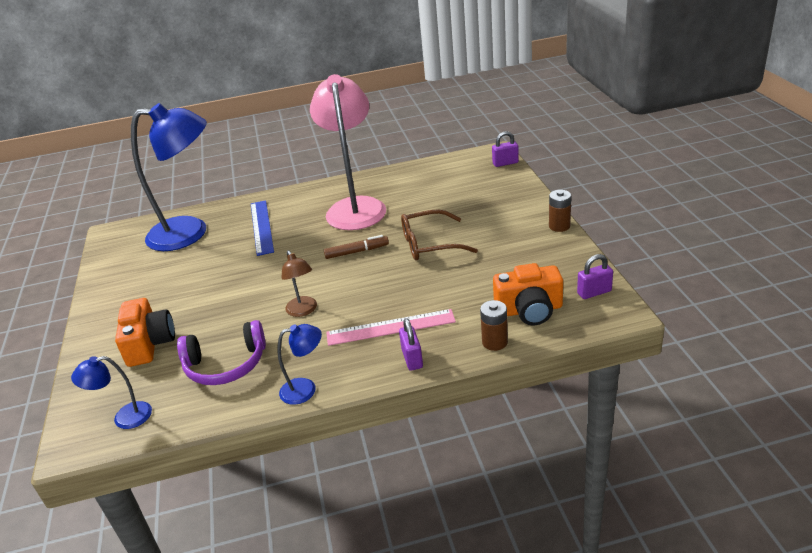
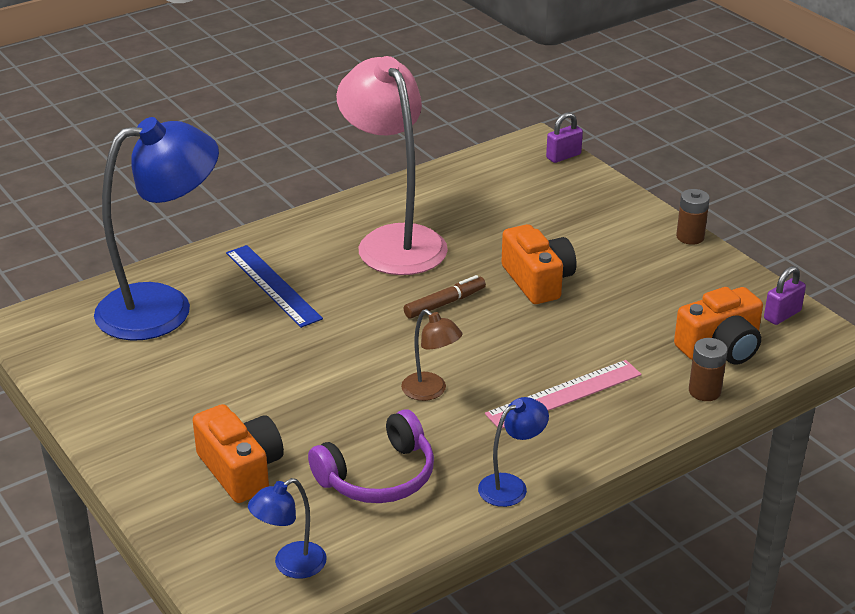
camera: 25 degrees left, 0 degrees up
purple padlock [399,318,423,371] -> none
brown glasses [401,209,478,261] -> orange camera [502,224,576,304]

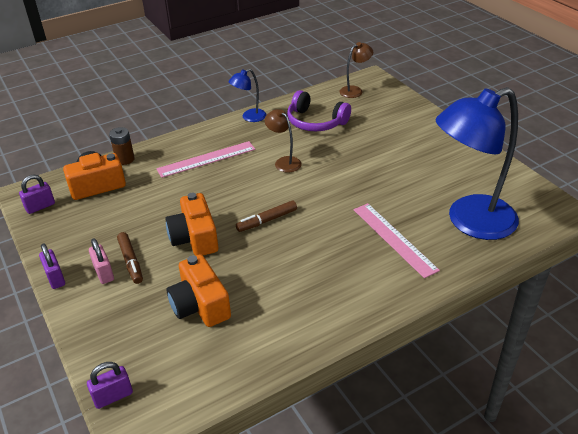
camera: 175 degrees left, 5 degrees up
orange camera [193,404,284,503] -> orange camera moved to [167,254,231,327]
blue ruler [226,245,323,328] -> pink ruler [354,203,440,278]
blue lamp [248,478,327,578] -> brown lamp [339,42,373,98]
purple headphones [308,409,434,503] -> purple headphones turned 120 degrees counterclockwise [287,90,351,131]
pink lamp [336,56,448,275] -> none
brown battery [676,189,710,245] -> purple padlock [39,243,65,289]
none -> pink padlock [89,238,114,284]
none -> brown marker [117,232,143,284]

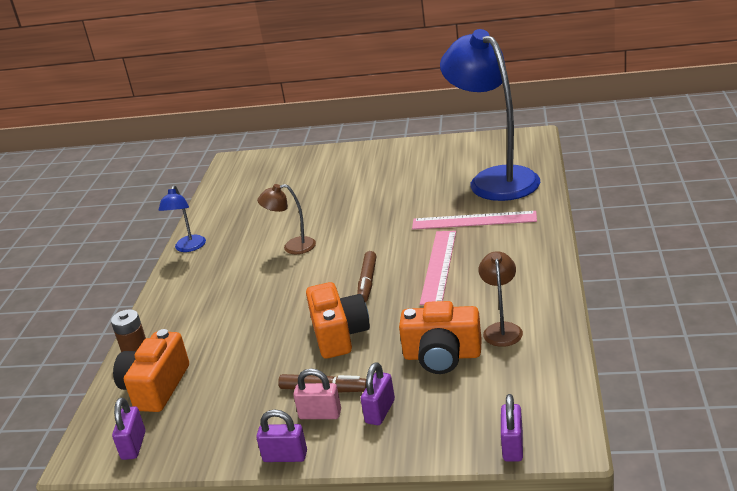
camera: 50 degrees left, 10 degrees down
pink ruler [156,141,255,178] -> pink ruler moved to [420,231,456,305]
orange camera [165,193,218,256] -> orange camera turned 120 degrees counterclockwise [306,282,370,359]
purple headphones [287,90,351,131] -> none
brown lamp [339,42,373,98] -> brown lamp moved to [478,251,523,347]
blue lamp [436,87,519,240] -> blue lamp turned 135 degrees clockwise [440,29,540,201]
none -> purple padlock [361,362,395,425]

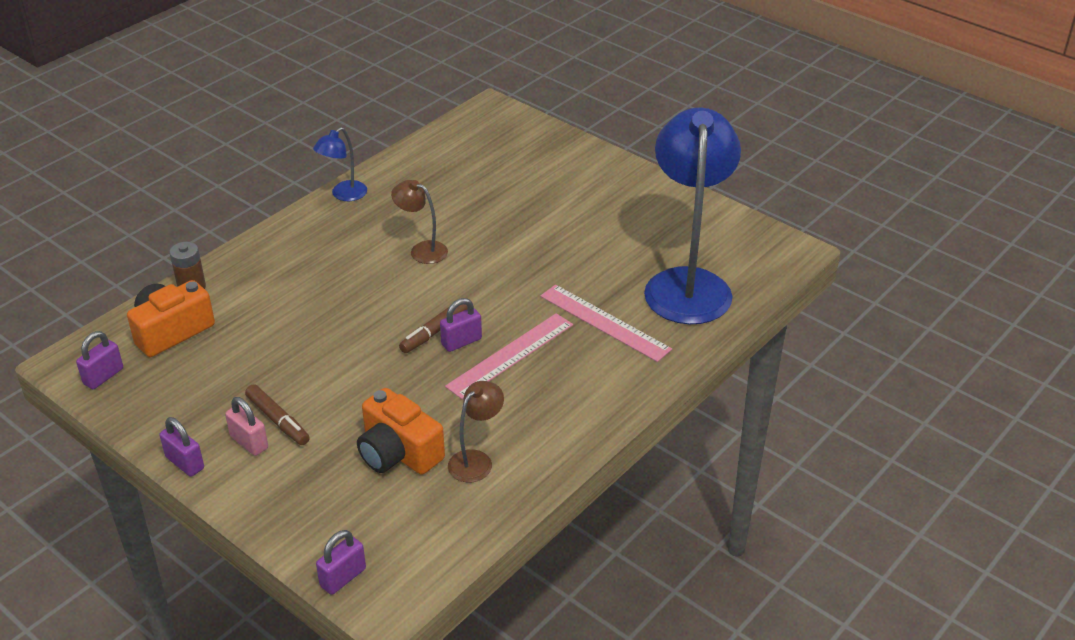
camera: 30 degrees right, 10 degrees up
orange camera [306,282,370,359] -> none
purple padlock [361,362,395,425] -> purple padlock moved to [440,298,482,352]

